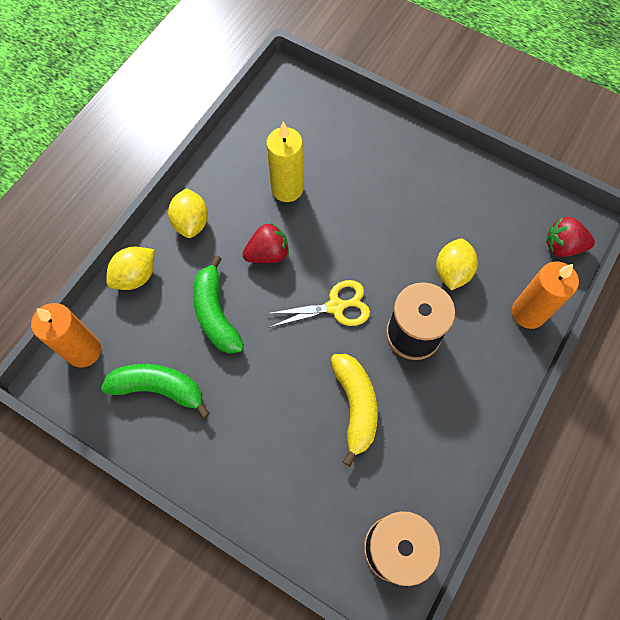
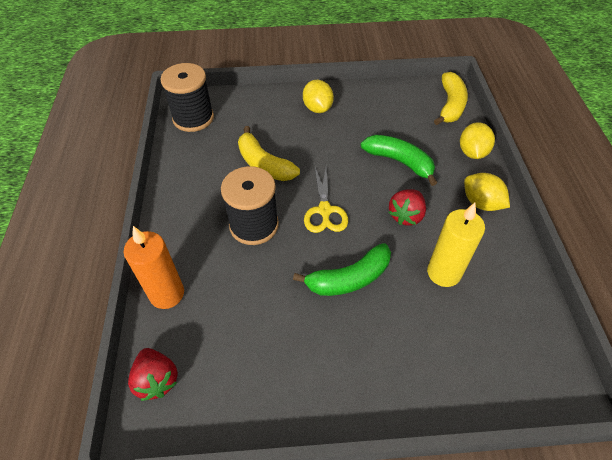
camera: 145 degrees right, 15 degrees down
orange candle [31,303,101,368] -> yellow banana [434,72,468,125]
green banana [101,364,210,419] -> green banana moved to [293,243,391,296]
yellow scissors [266,280,370,327] -> yellow scissors turned 45 degrees counterclockwise [304,166,348,233]
yellow lemon [436,238,478,290] -> yellow lemon moved to [303,80,334,113]
red strawberry [546,217,595,257] -> red strawberry turned 90 degrees clockwise [128,348,178,401]

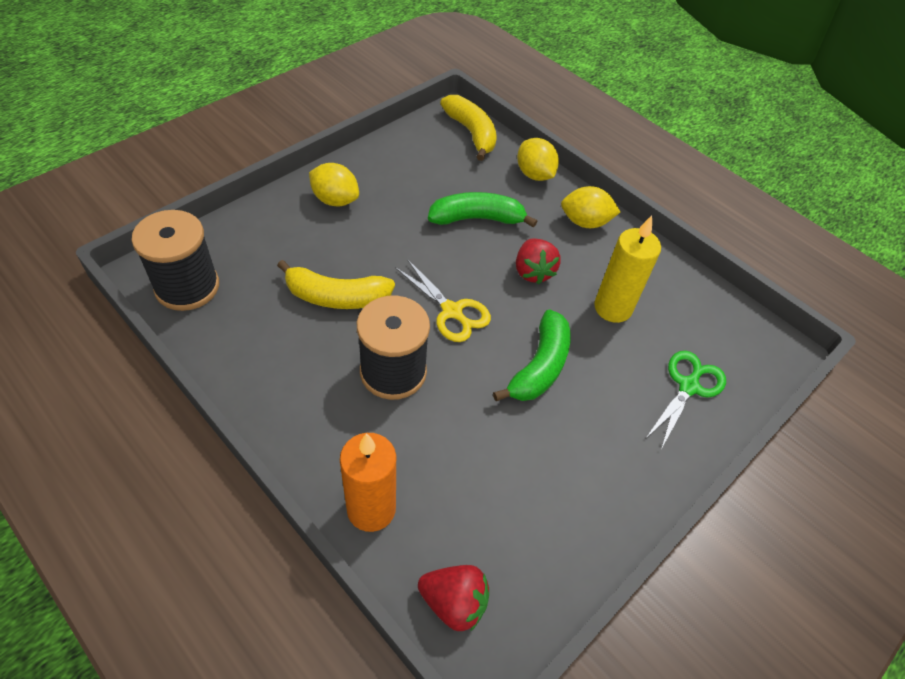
camera: 45 degrees left, 0 degrees up
none -> green scissors [645,351,726,449]

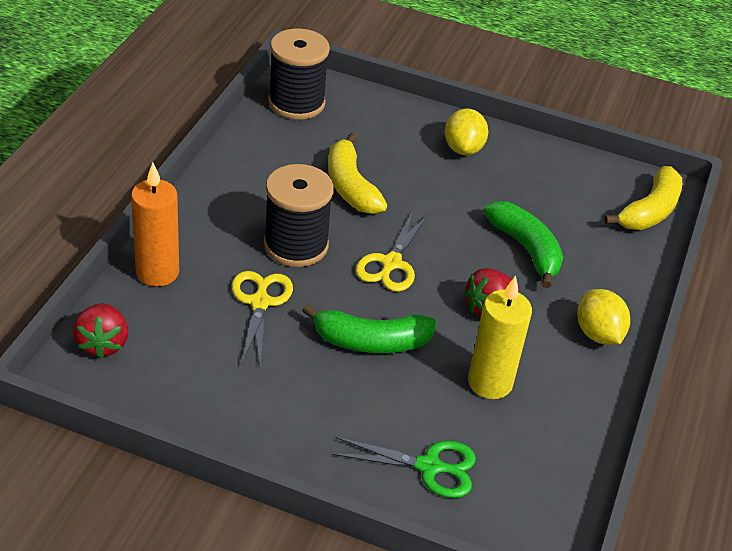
camera: 65 degrees right, 10 degrees down
yellow lemon [517,138,559,181] -> none
none -> yellow scissors [231,271,293,366]

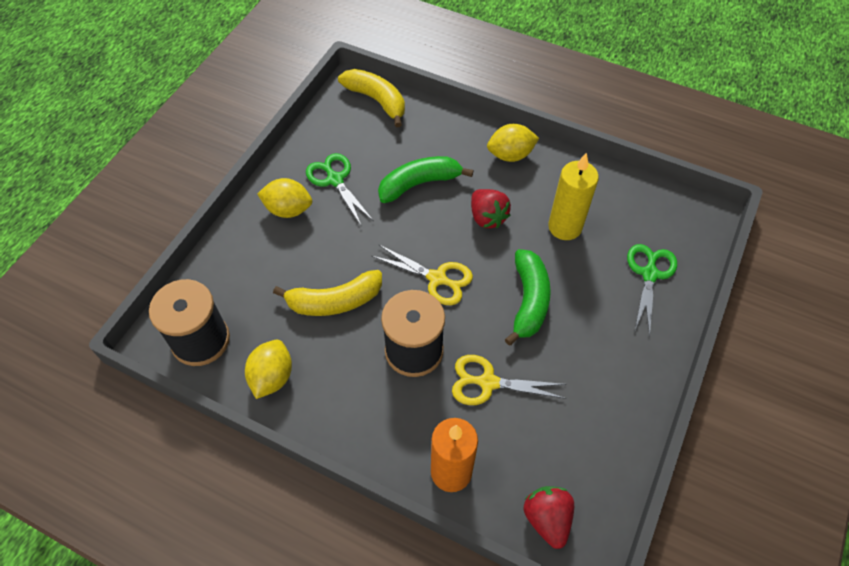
camera: 80 degrees left, 15 degrees up
red strawberry [73,303,129,359] -> red strawberry turned 105 degrees counterclockwise [523,486,574,549]
none -> yellow lemon [245,340,292,399]
none -> green scissors [306,153,374,227]

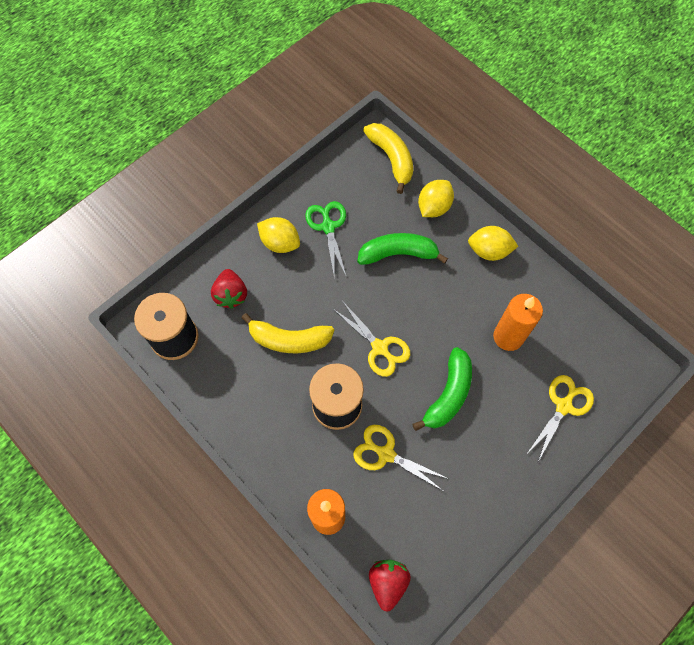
camera: 20 degrees right, 10 degrees up
yellow lemon [245,340,292,399] -> yellow lemon moved to [418,180,454,217]
red strawberry [471,189,511,228] -> red strawberry moved to [211,269,247,309]
yellow candle [548,153,599,240] -> orange candle [493,294,543,351]
green scissors [627,244,677,337] -> yellow scissors [528,375,594,462]

